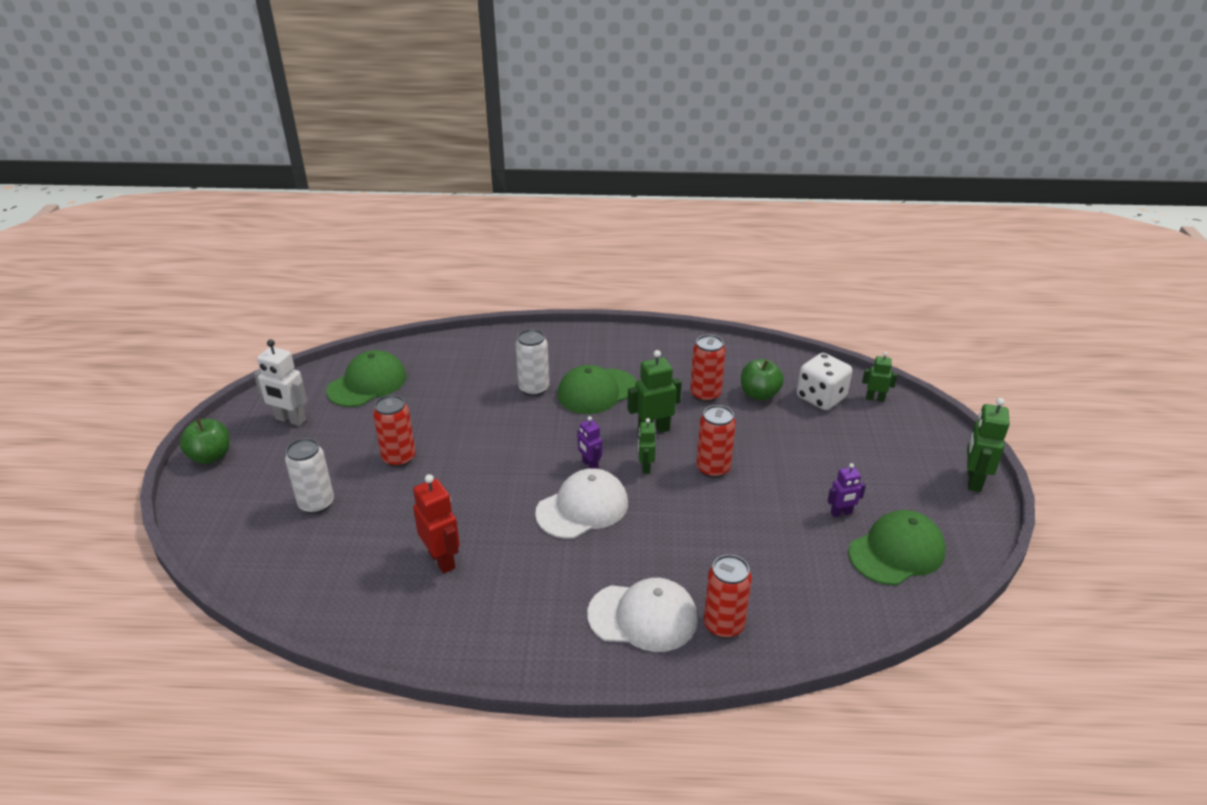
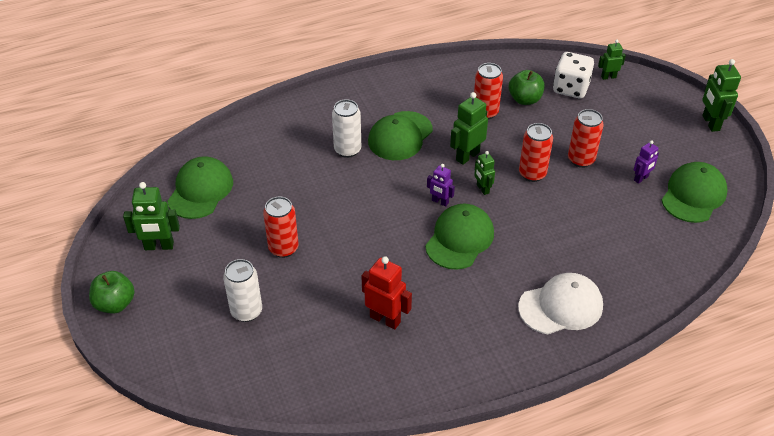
camera: 25 degrees left, 10 degrees up
white robot [254,339,308,426] -> green robot [123,182,180,250]
white cap [535,468,628,539] -> green cap [425,204,494,270]
red can [704,555,752,639] -> red can moved to [568,109,604,168]

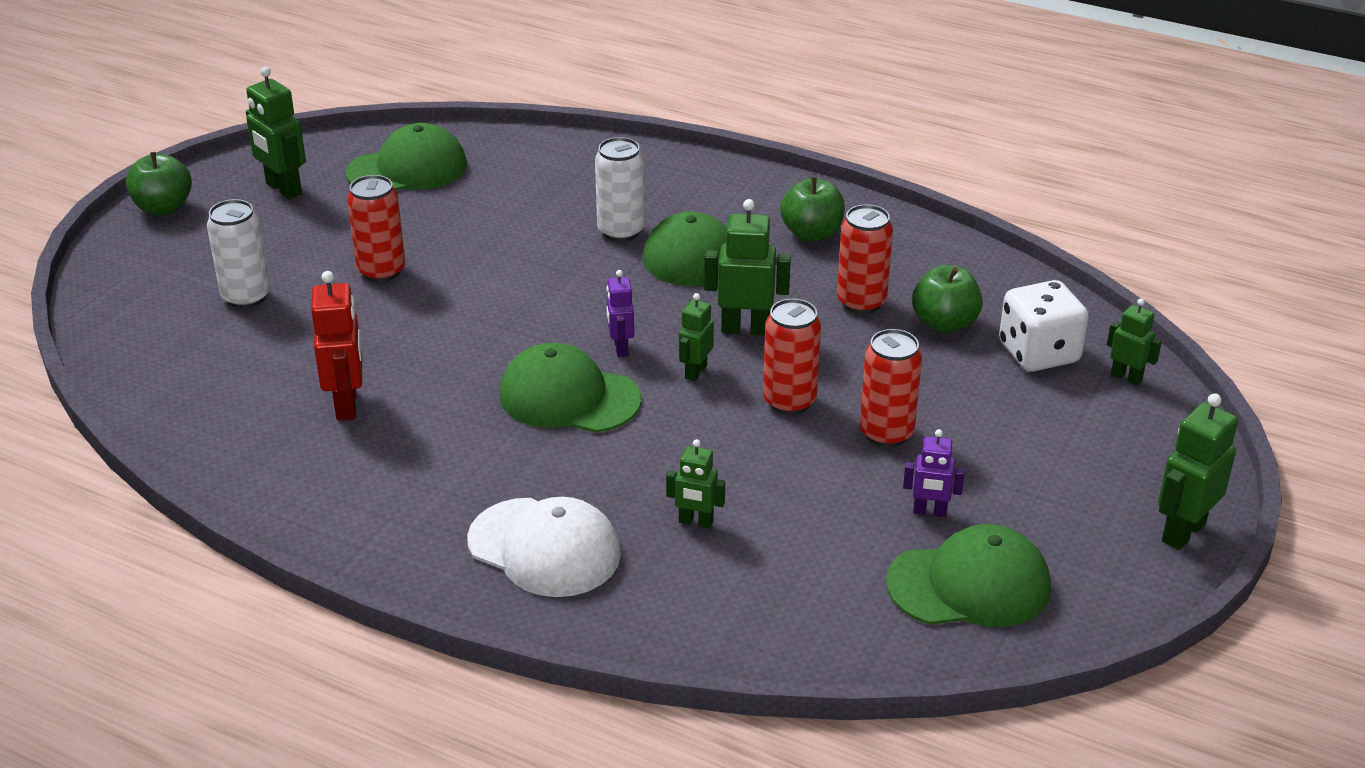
camera: 50 degrees right, 10 degrees down
green cap [425,204,494,270] -> green cap turned 150 degrees counterclockwise [499,343,642,433]
none -> green robot [666,439,725,529]
none -> green apple [780,177,845,241]

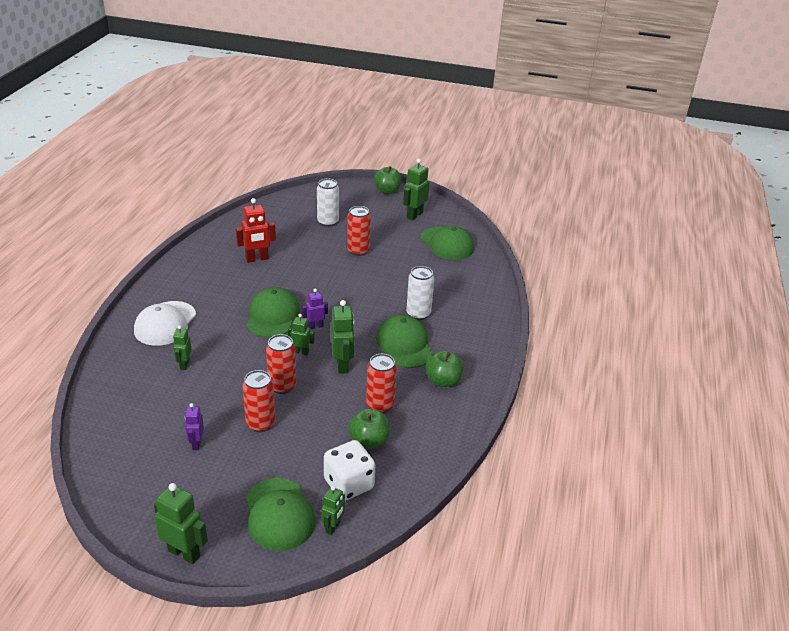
camera: 75 degrees right, 0 degrees up
green cap [886,524,1051,627] -> green cap moved to [245,478,316,551]

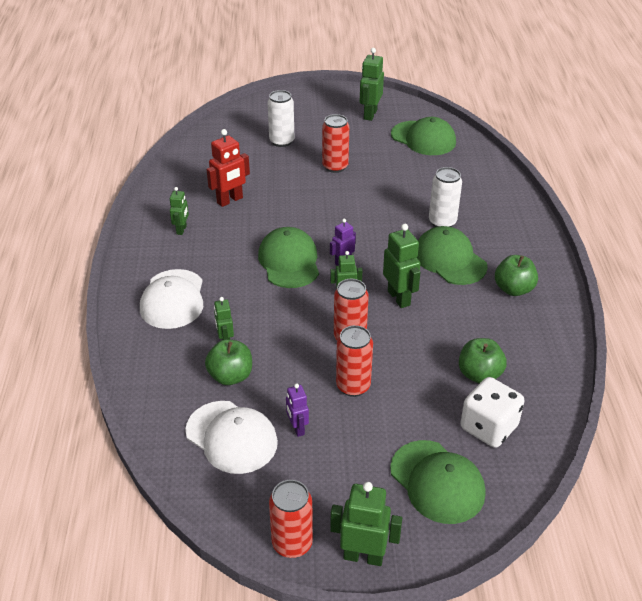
camera: 15 degrees left, 5 degrees up
green robot [321,486,345,535] -> green robot moved to [170,187,189,235]
red can [366,354,397,414] -> red can moved to [269,480,313,558]
green apple [374,166,402,194] -> green apple moved to [205,339,252,385]
none -> white cap [185,401,278,474]

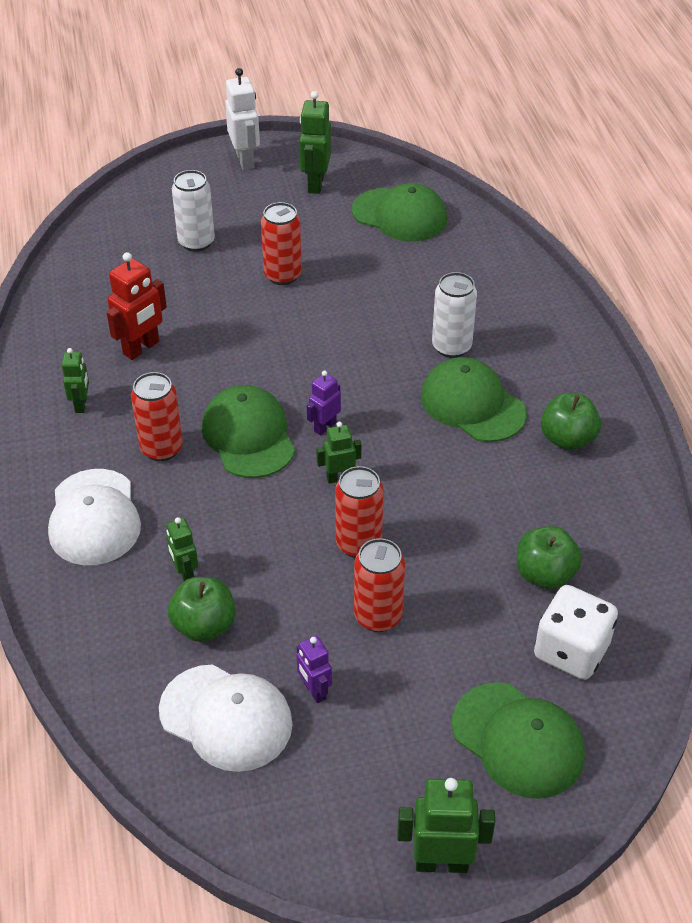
camera: 10 degrees left, 5 degrees up
red can [269,480,313,558] -> red can moved to [131,372,183,461]
green robot [383,224,421,308] -> none
none -> white robot [225,68,260,170]

